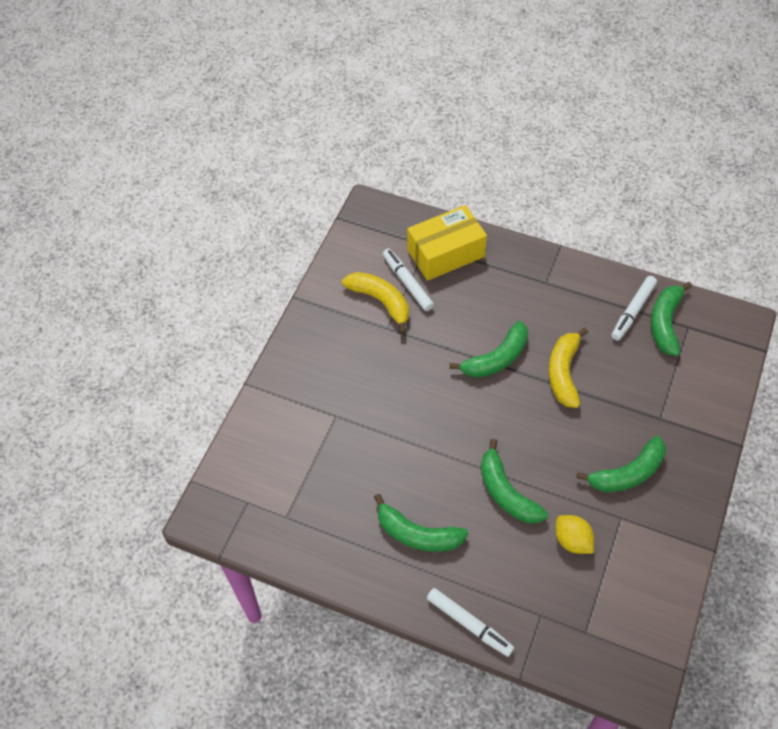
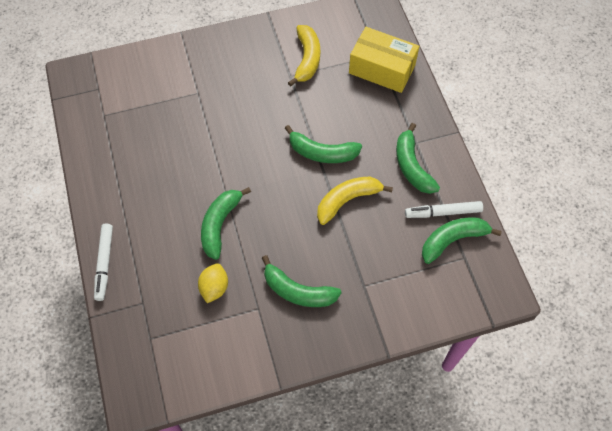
camera: 50 degrees right, 5 degrees up
green banana [374,494,468,552] -> green banana moved to [396,123,440,194]
white marker [383,249,434,311] -> none

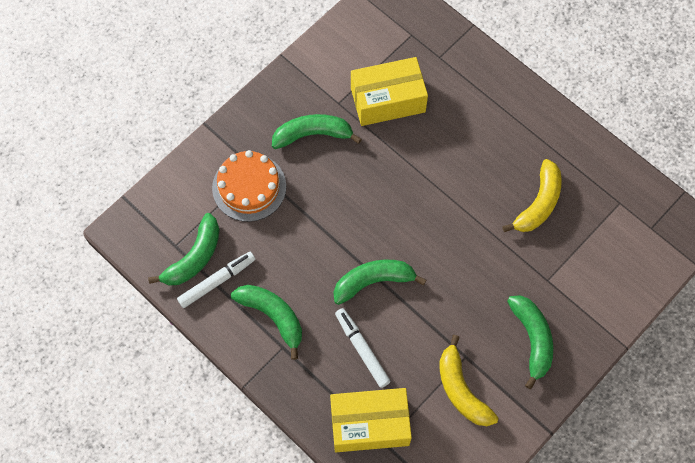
camera: 150 degrees right, 5 degrees up
white marker [94,224,113,301] -> white marker moved to [335,308,391,388]
yellow lemon [198,263,228,303] -> yellow box [351,57,428,126]
green banana [201,187,251,260] -> green banana moved to [507,295,553,389]
yellow banana [317,177,393,225] -> yellow banana moved to [502,159,562,232]
none -> orange cake [212,150,286,222]

